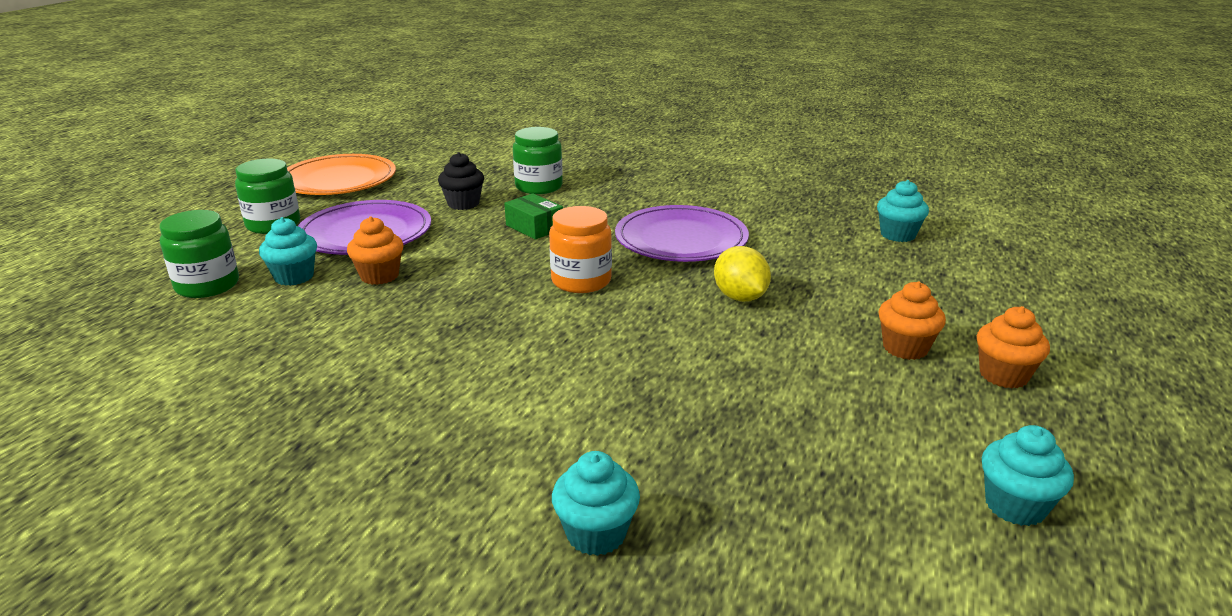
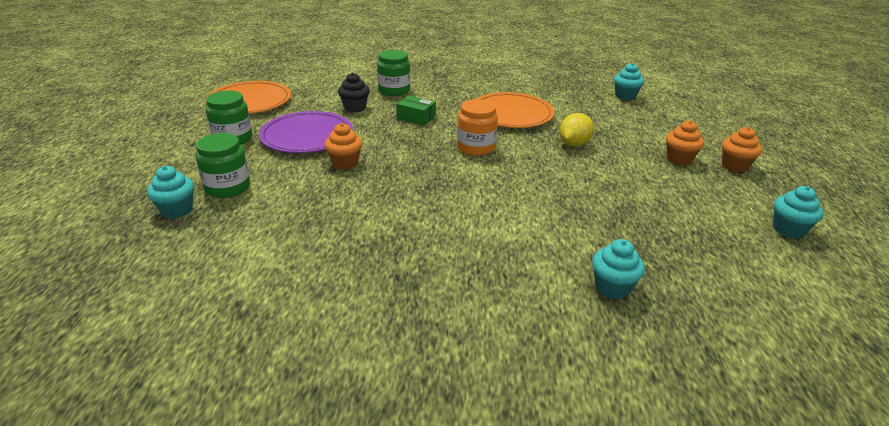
camera: 20 degrees left, 5 degrees up
turquoise cupcake [259,217,317,286] -> turquoise cupcake moved to [147,166,194,219]
purple plate [615,205,749,262] -> orange plate [477,92,555,128]
yellow lemon [714,246,771,302] -> yellow lemon turned 75 degrees clockwise [559,113,594,147]

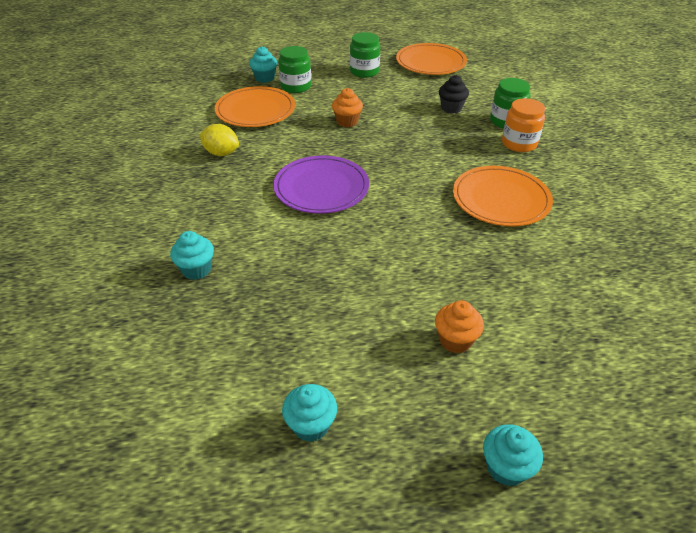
camera: 80 degrees right, 10 degrees up
purple plate [259,111,353,153] -> purple plate moved to [273,156,369,214]
green box [396,95,436,126] -> none
orange jar [457,99,498,156] -> orange jar moved to [502,98,545,152]
yellow lemon [559,113,594,147] -> yellow lemon moved to [199,124,239,156]
turquoise cupcake [614,63,644,100] -> turquoise cupcake moved to [483,424,543,486]
orange cupcake [722,127,762,172] -> none
none -> orange plate [215,86,295,127]

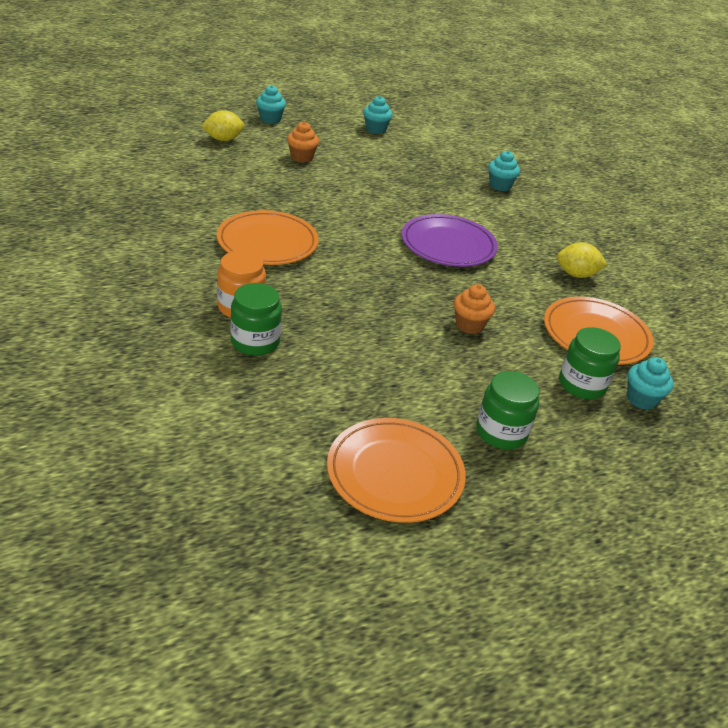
camera: 160 degrees right, 5 degrees down
black cupcake [439,75,469,114] -> none
none -> yellow lemon [201,110,245,141]

